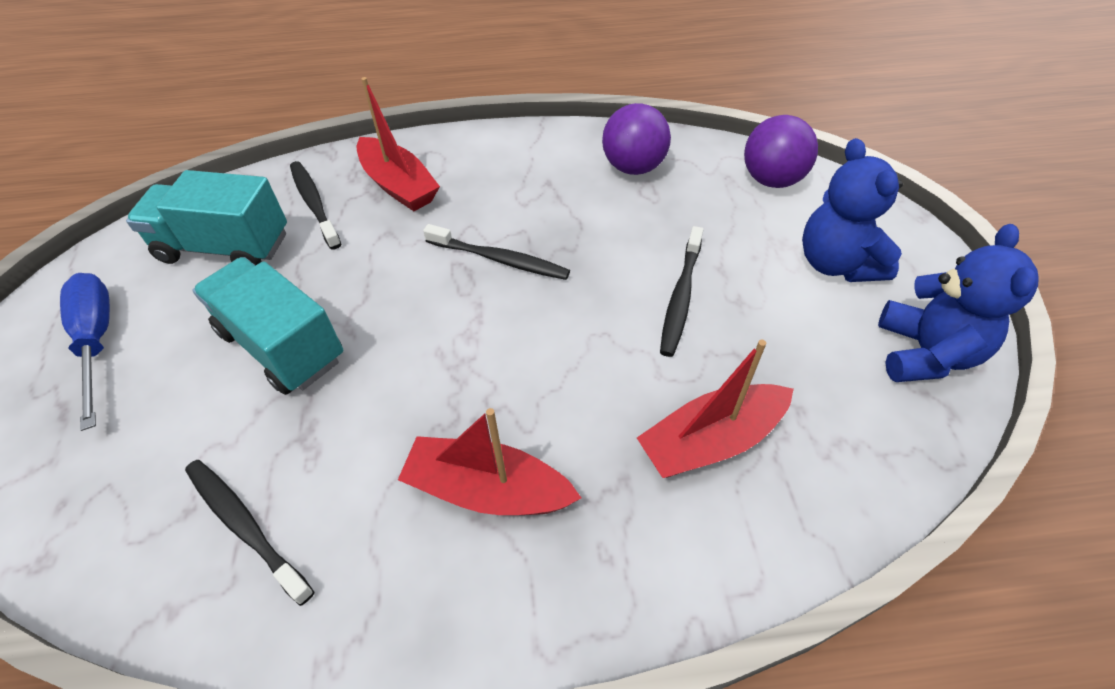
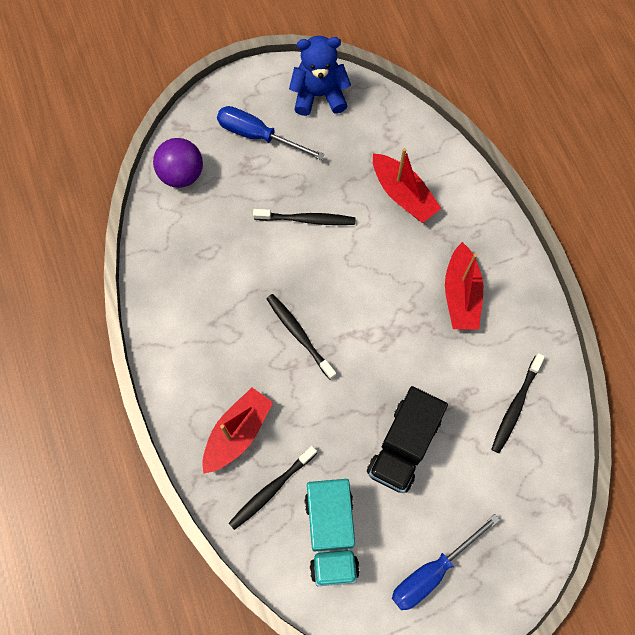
camera: 105 degrees left, 20 degrees up
turquoise truck [193,257,343,395] -> black truck [367,386,448,493]
black toothbrush [423,224,570,280] -> black toothbrush turned 45 degrees counterclockwise [266,294,336,380]
purple ball [602,103,671,175] -> none
blue teddy bear [802,138,903,282] -> blue screwdriver [217,106,325,160]

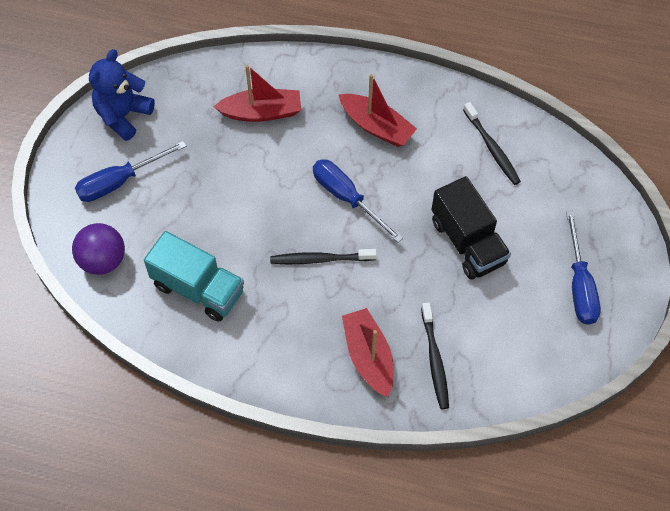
camera: 55 degrees left, 10 degrees down
black toothbrush [253,209,356,225] -> none
turquoise truck [304,479,360,586] -> turquoise truck moved to [144,231,244,322]
none -> blue screwdriver [313,159,403,243]

